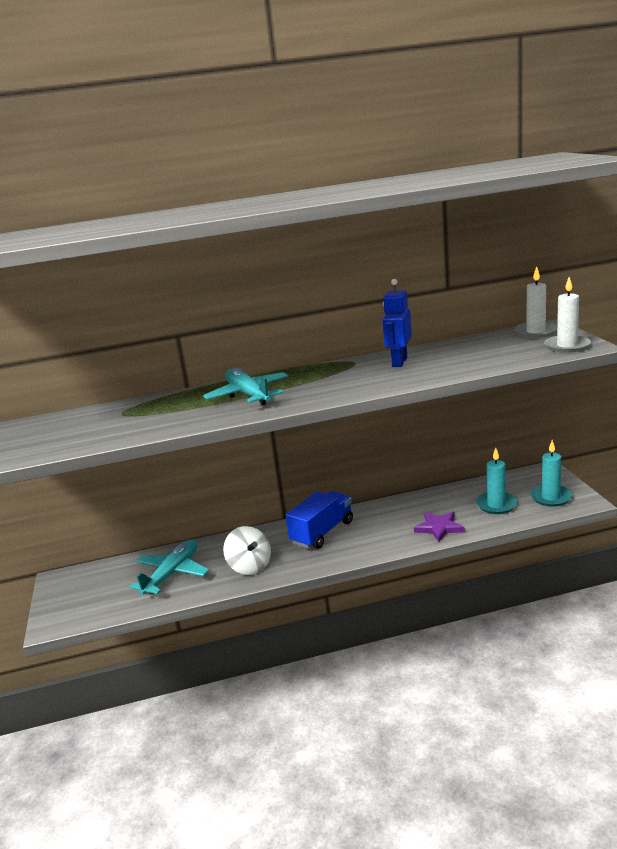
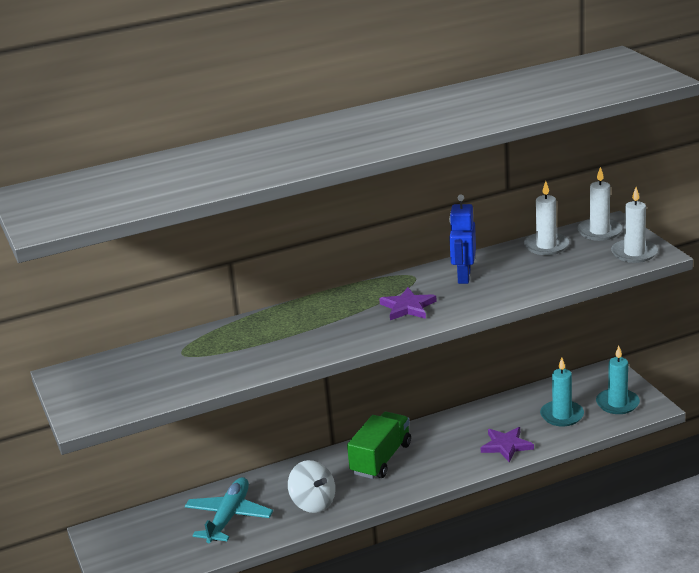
camera: 10 degrees left, 5 degrees up
turquoise plane [203,368,288,405] -> none
blue truck [286,491,353,549] -> green truck [347,412,411,479]
none -> purple star [379,287,437,320]
none -> white candle [524,181,569,255]

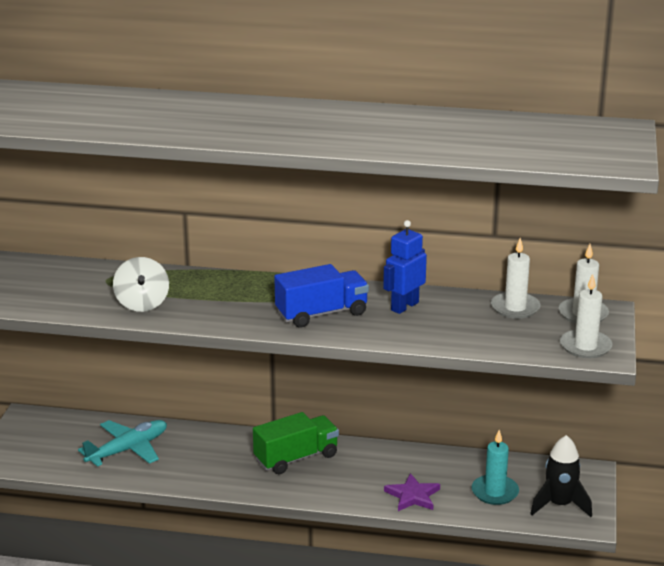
camera: 30 degrees right, 0 degrees up
white spinning top [288,460,335,513] -> white spinning top moved to [113,257,169,312]
purple star [379,287,437,320] -> blue truck [274,264,369,328]
turquoise candle [596,346,640,414] -> black rocket [530,435,592,517]

